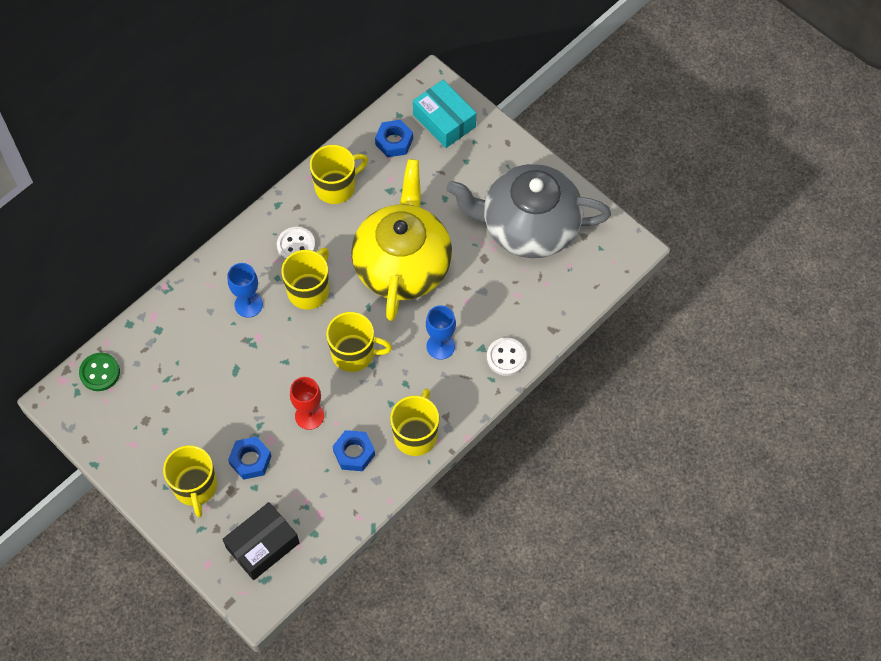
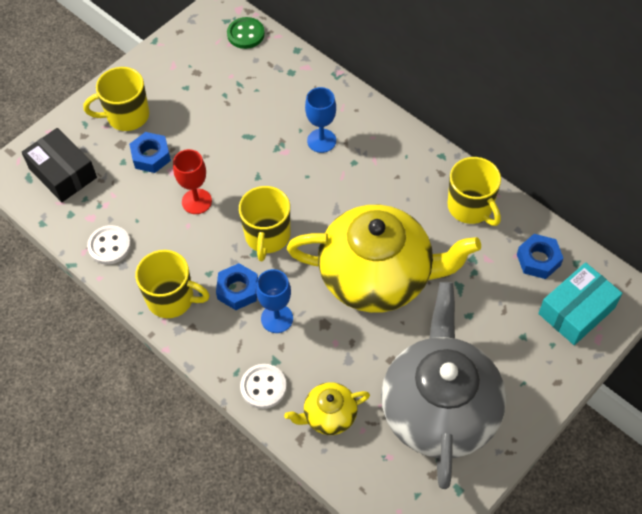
camera: 90 degrees right, 5 degrees down
white button [277,227,315,260] -> white button moved to [87,225,131,265]
yellow mug [281,247,329,310] -> none
blue nut [332,430,375,471] -> blue nut moved to [216,263,258,310]
none -> yellow teapot [284,382,370,435]

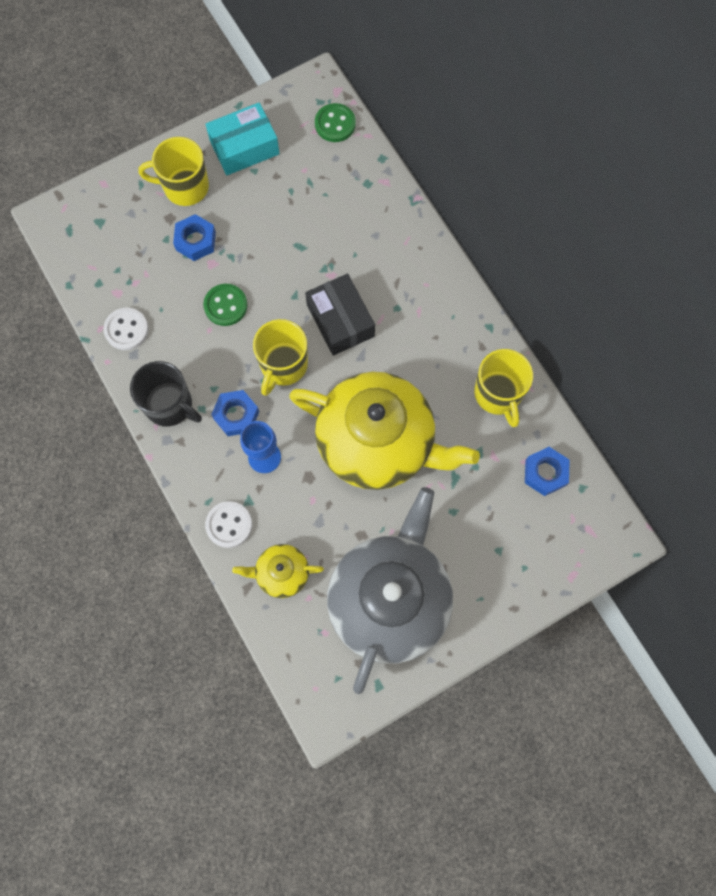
camera: 15 degrees right, 15 degrees up
black box [21,128,97,202] -> black box moved to [305,273,375,356]
yellow mug [135,250,210,318] -> black mug [130,361,202,427]
red goblet [173,149,212,214] -> green button [203,284,247,326]
blue goblet [305,87,336,153] -> none
turquoise box [538,262,623,345] -> turquoise box moved to [206,102,280,175]

